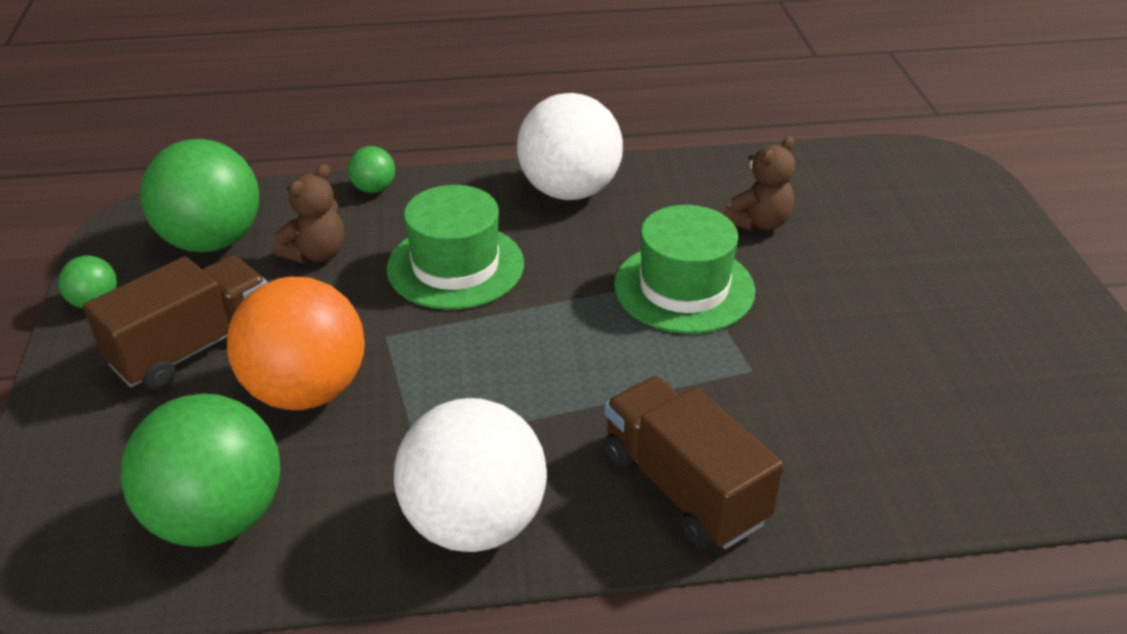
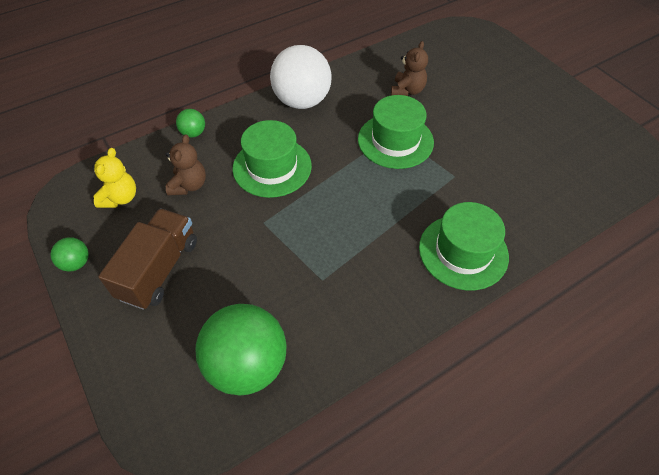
camera: 25 degrees left, 15 degrees up
green ball [140,139,259,252] -> yellow teddy bear [92,148,136,208]
orange ball [227,277,365,410] -> none
white ball [394,398,547,552] -> none
brown truck [604,376,783,549] -> green hat [419,202,509,290]

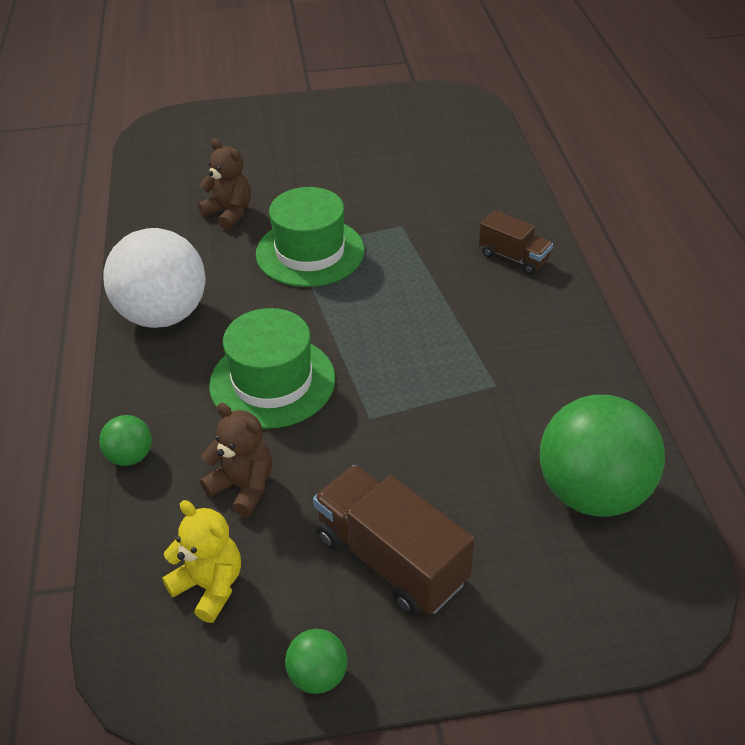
camera: 65 degrees left, 10 degrees down
green hat [419,202,509,290] -> brown truck [479,210,553,275]

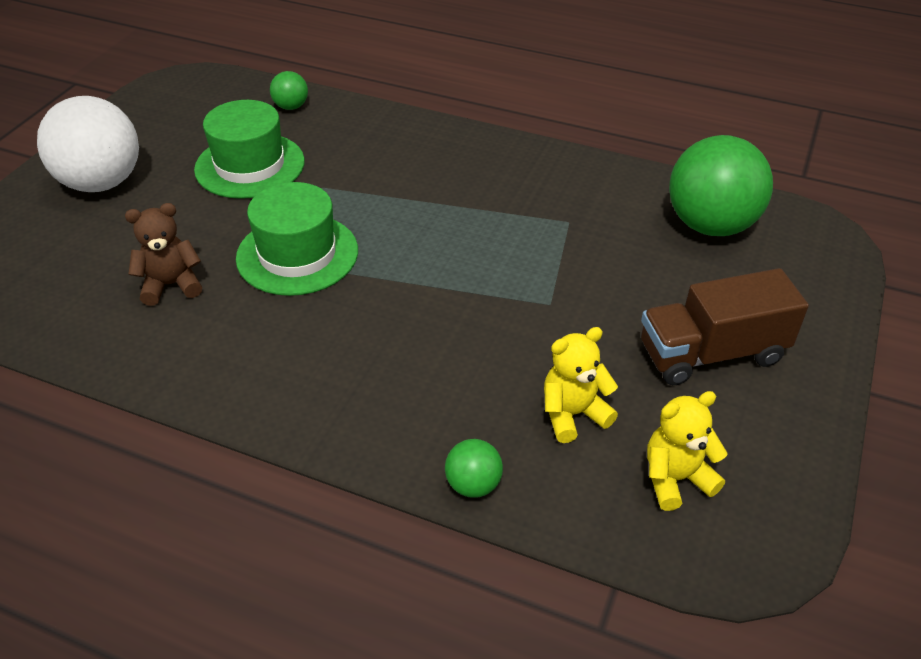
camera: 60 degrees left, 0 degrees up
white ball [103,228,206,328] -> white ball moved to [37,96,139,192]
brown teddy bear [200,403,272,517] -> yellow teddy bear [544,327,618,443]
green hat [209,308,335,429] -> green hat moved to [194,100,305,199]
green ball [285,629,348,694] -> green ball moved to [270,71,308,110]
brown truck [479,210,553,275] -> none

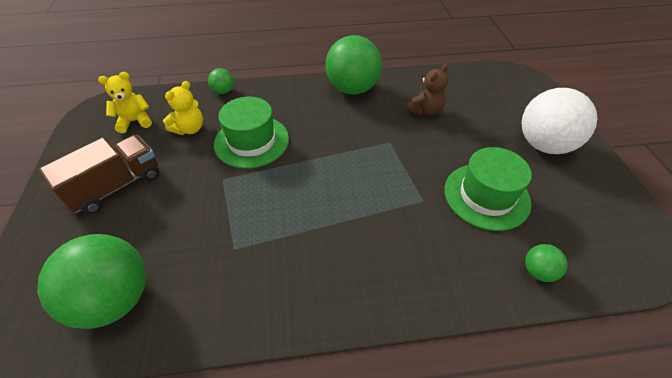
camera: 150 degrees right, 5 degrees up
green hat [236,182,358,296] -> green hat moved to [214,97,289,169]
yellow teddy bear [647,391,727,511] -> yellow teddy bear turned 150 degrees counterclockwise [98,72,152,133]
none -> green ball [326,35,382,95]

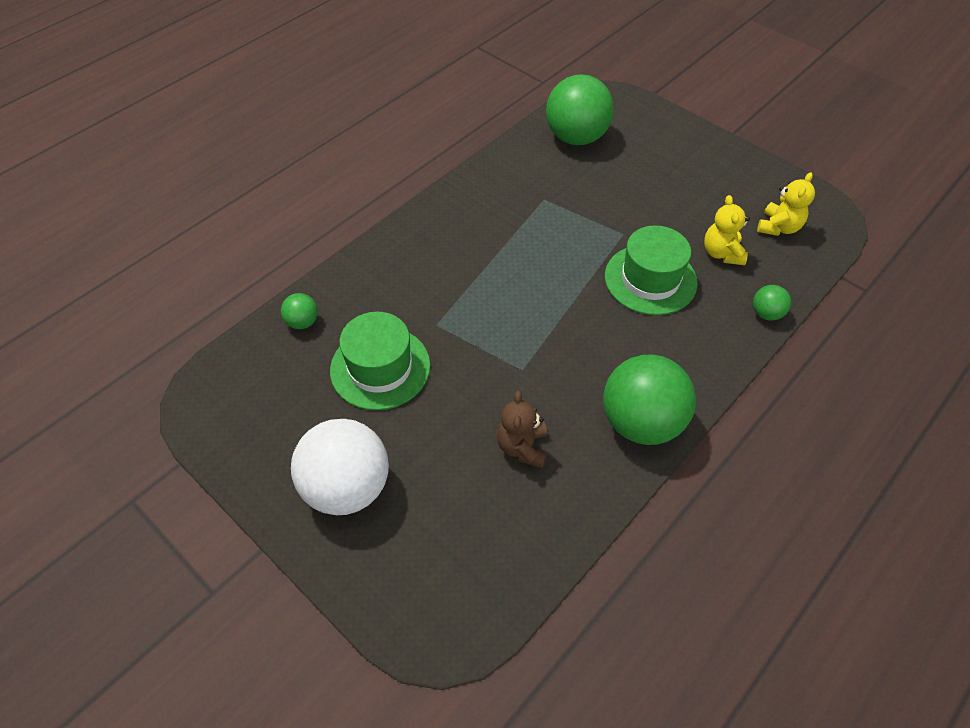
camera: 140 degrees right, 5 degrees up
brown truck [39,135,159,214] -> none

